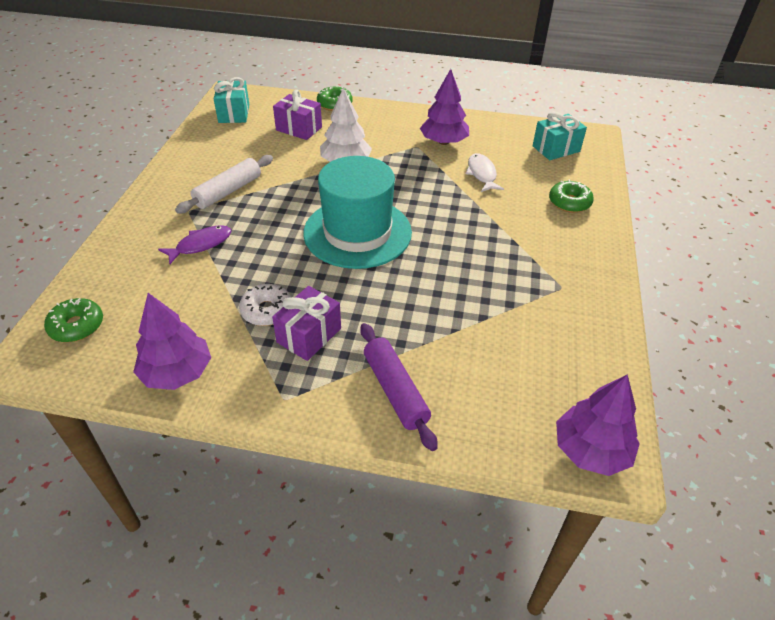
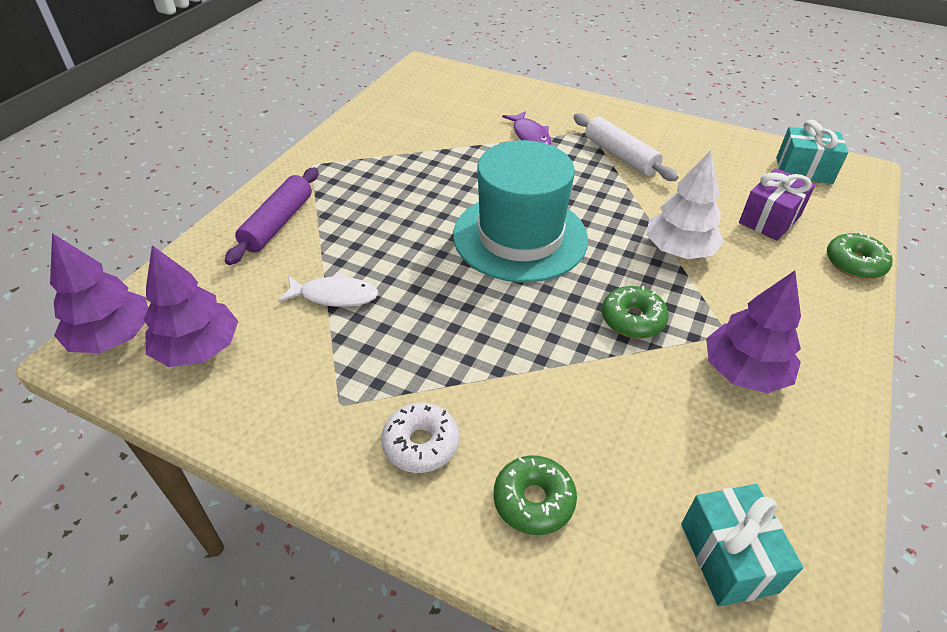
camera: 105 degrees right, 0 degrees up
green donut [44,298,103,342] -> green donut moved to [602,286,669,339]
purple tree [133,293,211,390] -> purple tree moved to [144,245,238,367]
white donut [239,284,291,326] -> white donut moved to [381,403,459,473]
purple gift [272,286,341,361] -> none
purple rolling pin [360,323,438,451] -> purple rolling pin turned 60 degrees counterclockwise [225,167,318,265]
white fish [466,153,504,192] -> white fish moved to [278,272,378,307]

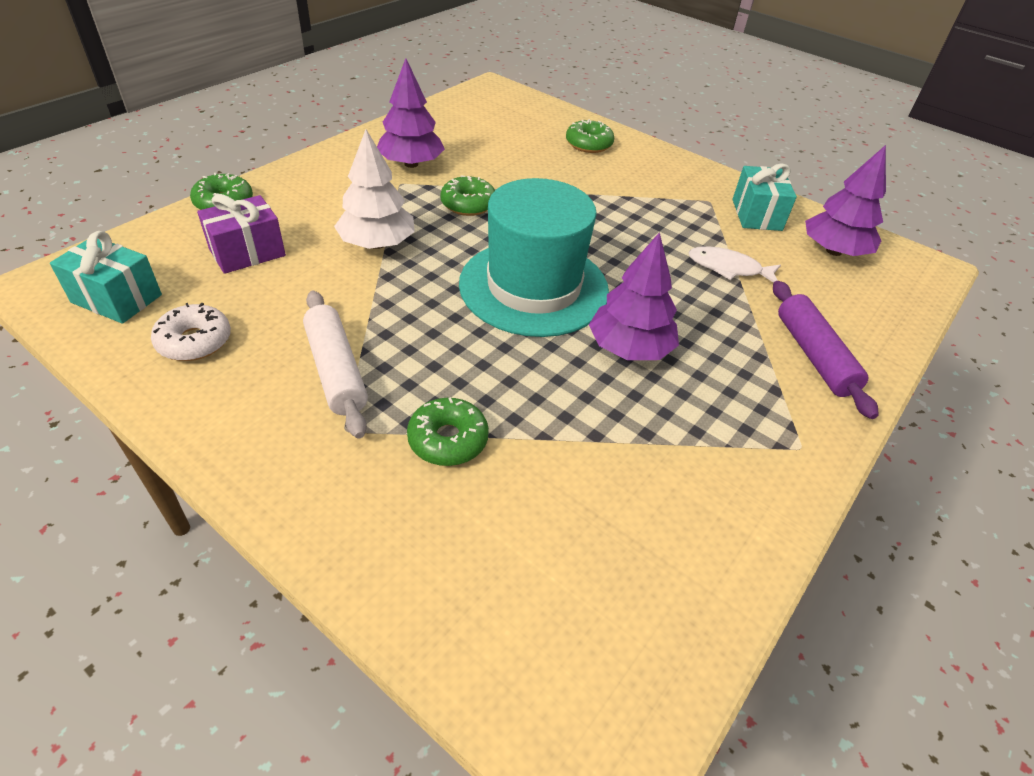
camera: 170 degrees left, 0 degrees up
purple tree [50,233,148,353] -> purple tree moved to [589,232,679,360]
purple rolling pin [225,167,318,265] -> purple rolling pin turned 45 degrees counterclockwise [773,281,879,419]
white donut [381,403,459,473] -> white donut moved to [151,303,231,361]
purple fish [502,111,551,145] -> green donut [407,397,489,466]
turquoise gift [681,484,803,607] -> turquoise gift moved to [732,163,797,231]

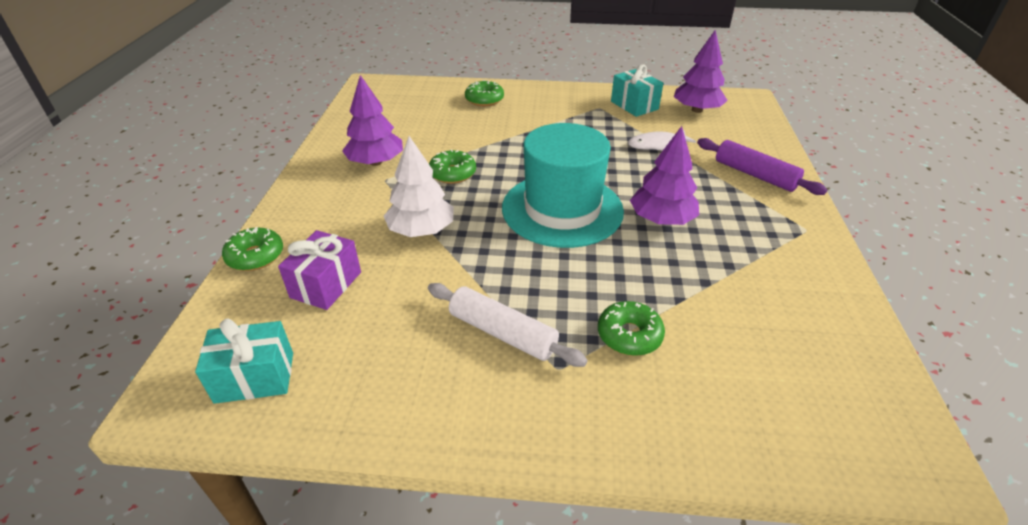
camera: 30 degrees left, 5 degrees down
white donut [151,303,231,361] -> none

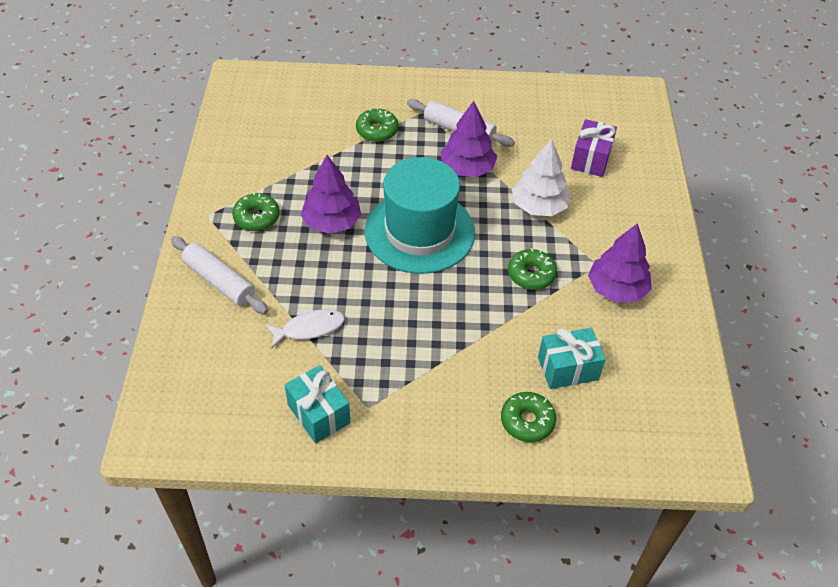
camera: 175 degrees right, 10 degrees up
turquoise gift [195,318,293,404] -> turquoise gift moved to [538,328,605,389]
green donut [222,227,283,271] -> green donut moved to [232,192,280,231]
purple tree [674,30,728,113] -> purple tree moved to [440,101,497,177]
purple rolling pin [697,138,827,195] -> white rolling pin [171,236,268,314]

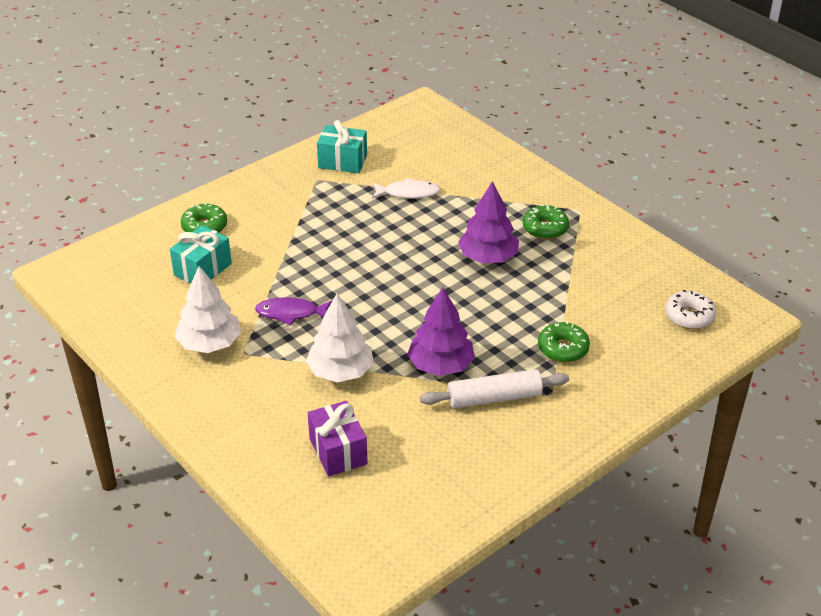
camera: 140 degrees right, 10 degrees down
white rolling pin [171,236,268,314] -> none
white fish [265,309,345,348] -> white fish turned 120 degrees counterclockwise [372,178,440,199]
turquoise hat [365,157,475,274] -> none
green donut [508,248,557,290] -> purple fish [255,297,332,325]
purple tree [588,223,652,303] -> white tree [174,266,242,353]
none -> white donut [665,290,716,329]

